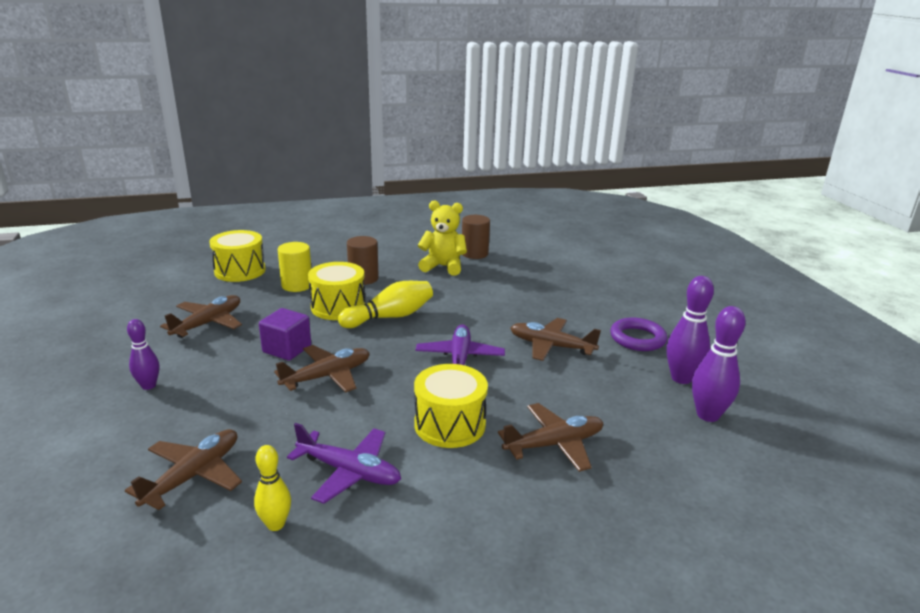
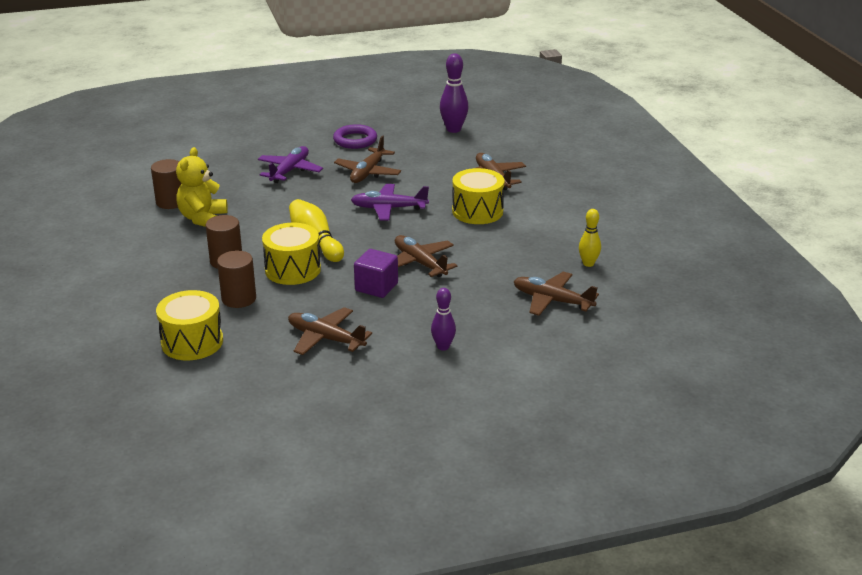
camera: 90 degrees left, 5 degrees up
yellow cylinder [278,242,311,292] -> brown cylinder [217,251,256,308]
purple plane [287,423,401,504] -> purple plane moved to [258,146,323,183]
purple bowling pin [667,276,714,384] -> none

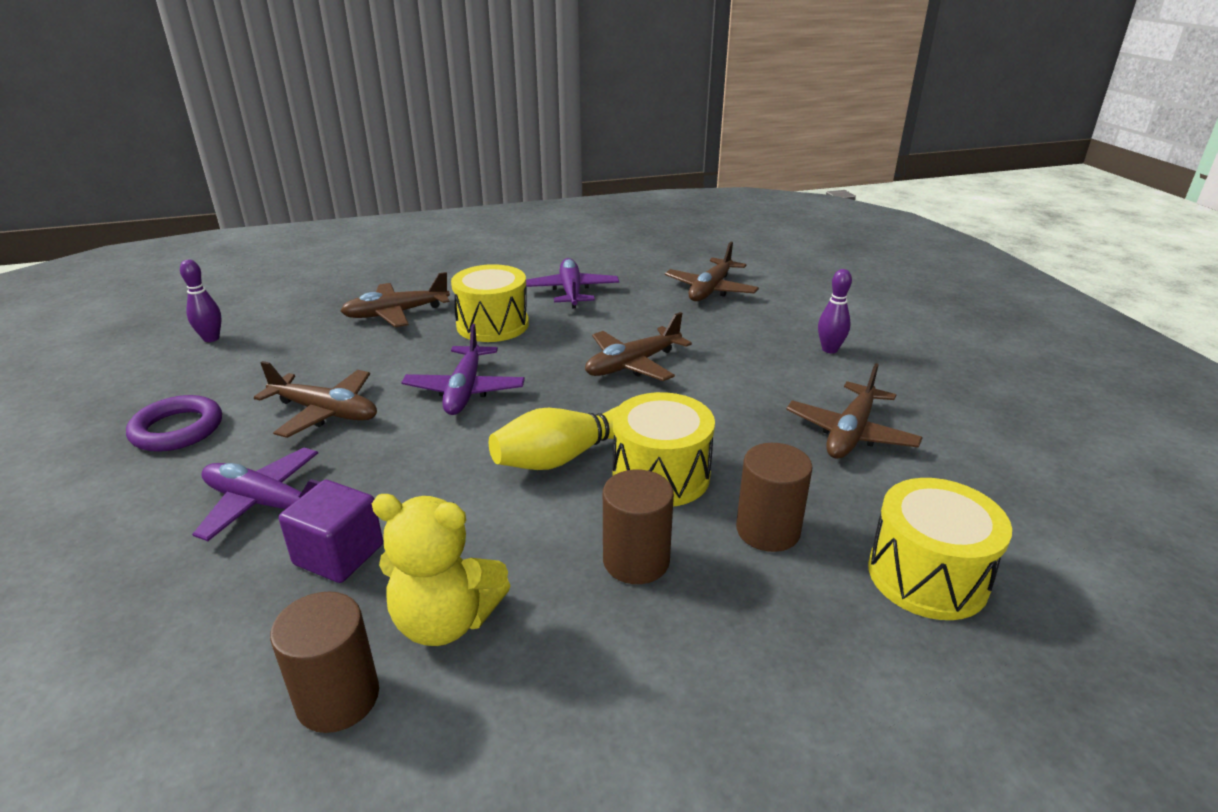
camera: 90 degrees left, 0 degrees up
purple cube [354,249,398,298] -> purple cube moved to [279,480,383,583]
purple bowling pin [440,53,468,133] -> purple bowling pin [180,260,221,342], size x0.63
yellow bowling pin [579,209,601,267] -> none
none -> purple plane [526,258,619,308]

